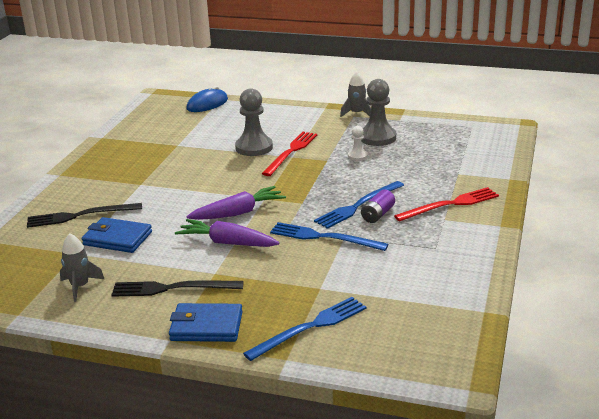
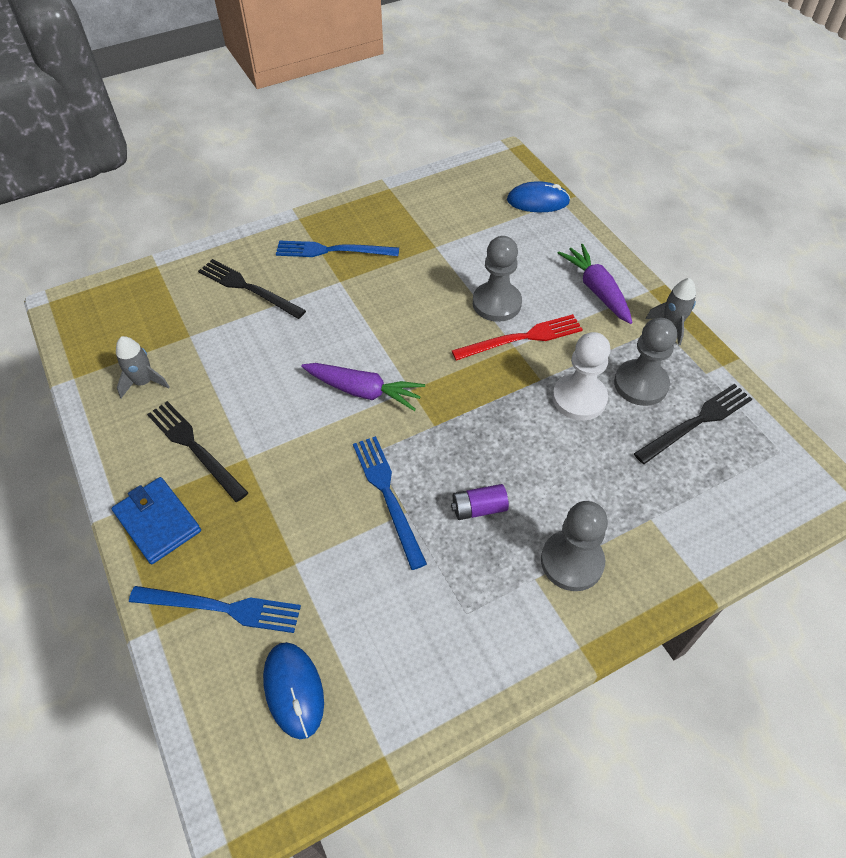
camera: 45 degrees right, 25 degrees up
blue wallet [82,217,152,253] -> none
purple carrot [175,219,280,247] -> purple carrot moved to [558,244,632,324]
blue fork [314,181,404,229] -> blue fork moved to [276,241,399,257]
white pawn [348,126,368,161] -> white pawn [552,332,610,420], size x1.96
red fork [394,187,499,221] -> grey pawn [541,501,608,591]
none -> blue mouse [263,642,324,739]
none -> black fork [634,384,752,464]

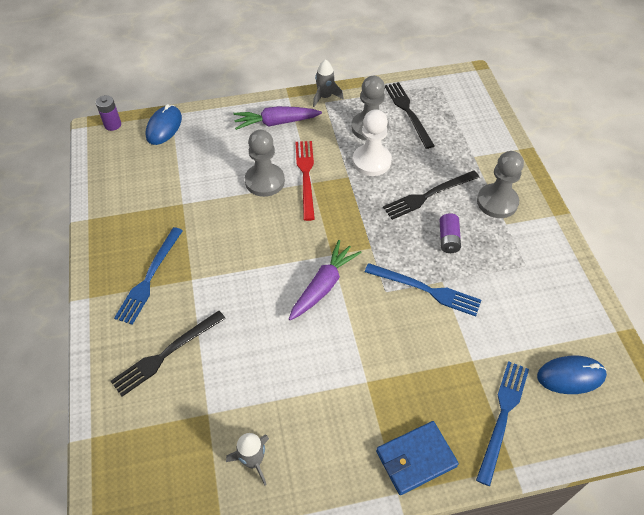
camera: 75 degrees left, 0 degrees up
black fork [147,401,249,502] -> black fork moved to [383,170,480,220]
blue fork [353,436,427,570] -> blue fork turned 150 degrees counterclockwise [365,263,481,317]
none -> purple battery [96,95,121,131]

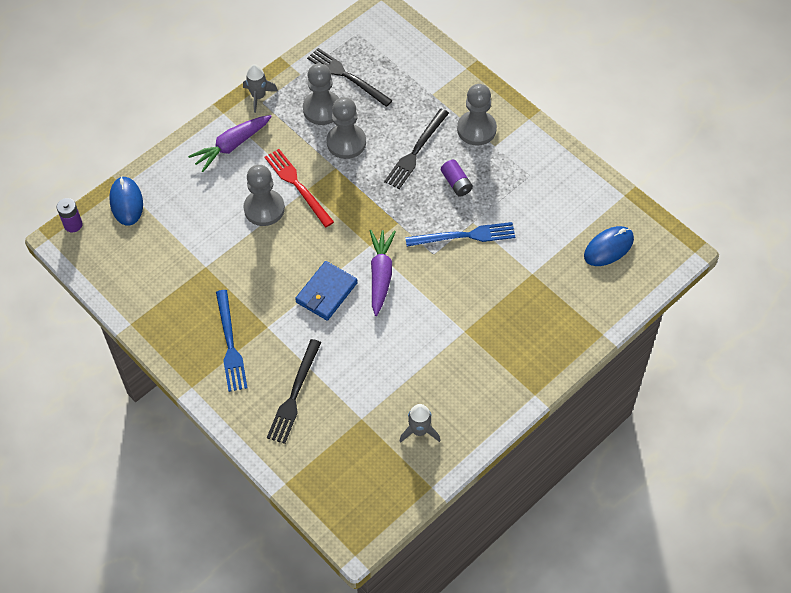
camera: 30 degrees left, 5 degrees up
white pawn [353,109,392,176] -> grey pawn [327,97,366,159]
blue wallet [376,421,459,495] -> blue wallet moved to [295,261,358,321]
blue fork [476,361,529,486] -> none

